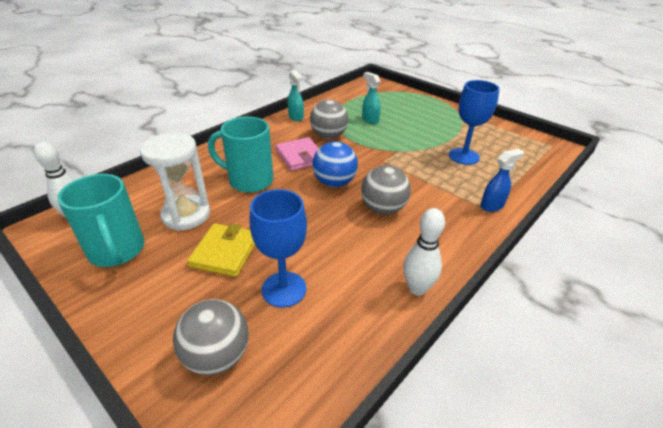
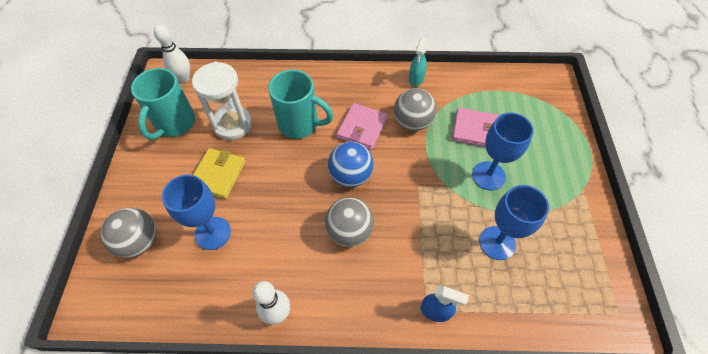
camera: 50 degrees right, 20 degrees up
yellow wallet [187,223,255,277] -> yellow wallet turned 45 degrees counterclockwise [193,148,246,199]
turquoise mug [208,117,273,193] -> turquoise mug turned 135 degrees clockwise [268,70,333,139]
turquoise spray bottle [362,72,381,124] -> pink wallet [452,107,500,147]
none -> blue goblet [472,113,534,190]

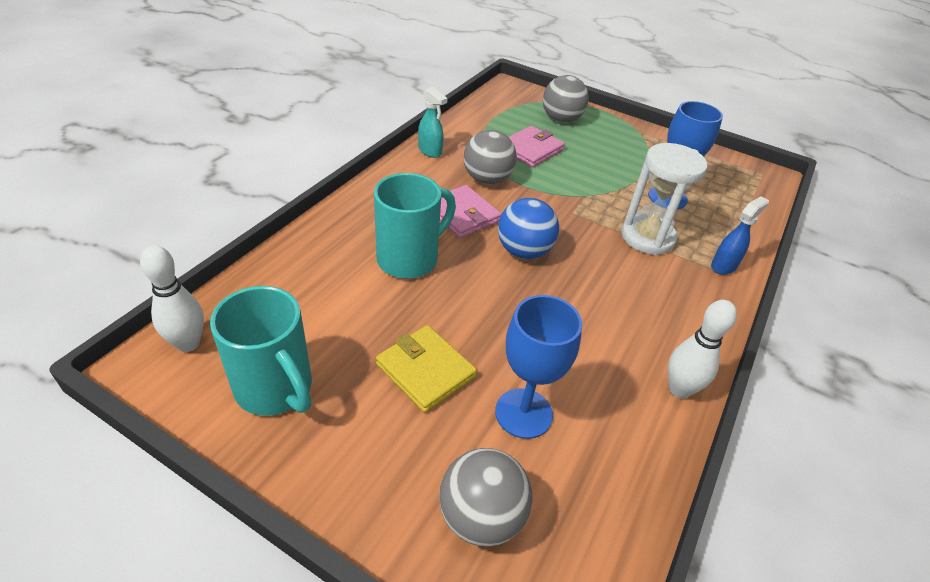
camera: 65 degrees left, 15 degrees down
white hourglass [192,62,252,140] -> white hourglass moved to [621,143,707,255]
grey ball [325,197,374,247] -> grey ball moved to [543,75,589,123]
blue goblet [472,113,534,190] -> none

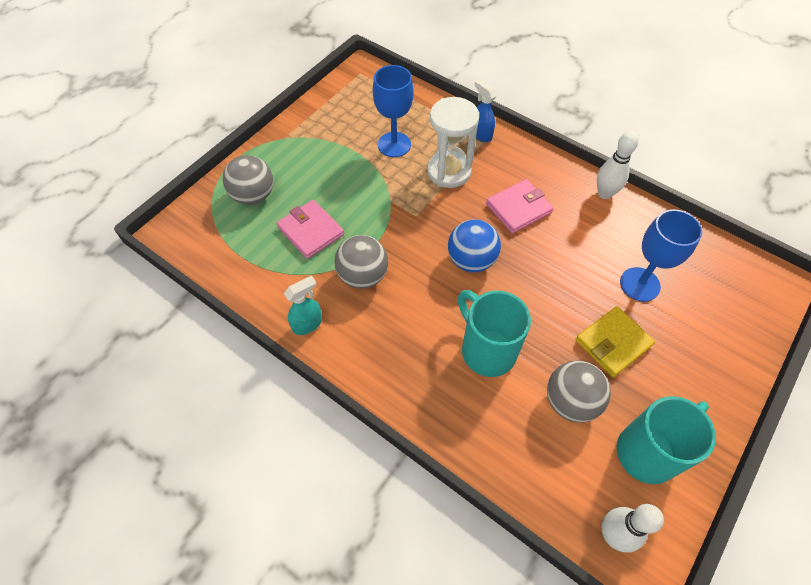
camera: 80 degrees left, 15 degrees up
grey ball [439,448,533,547] -> grey ball moved to [547,360,611,422]
pink wallet [440,185,501,238] -> pink wallet moved to [486,179,554,234]

